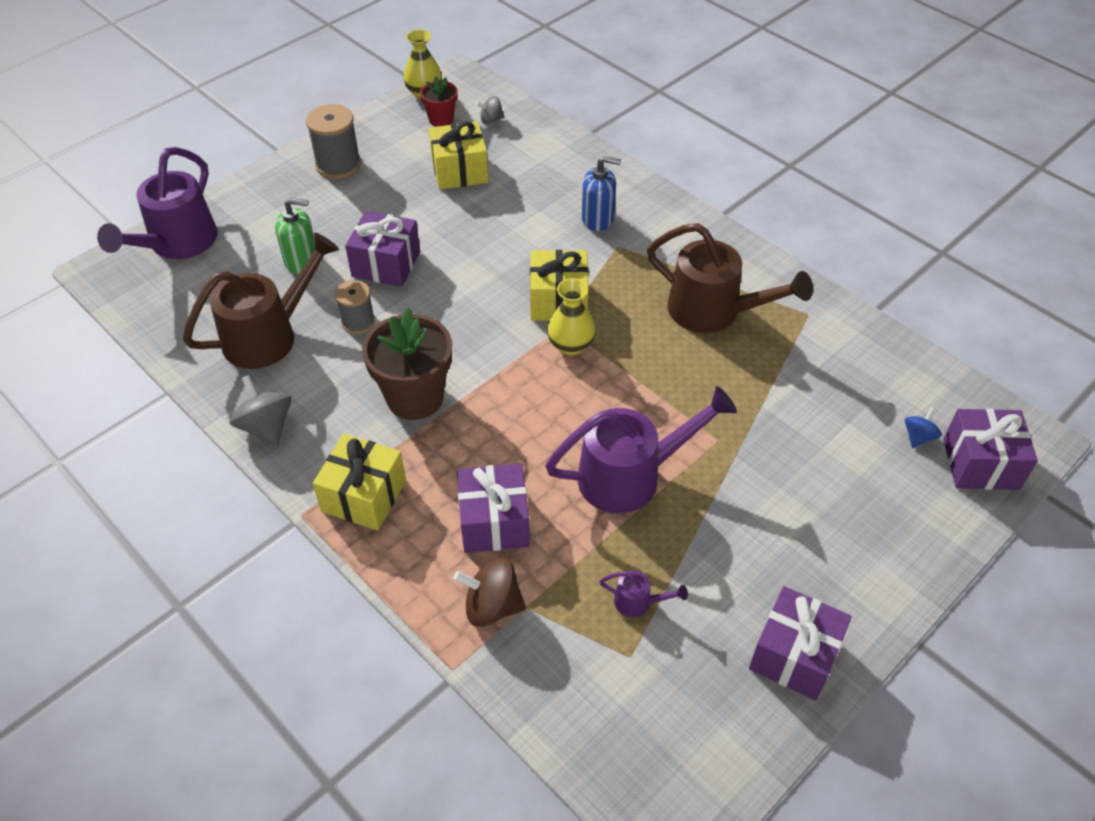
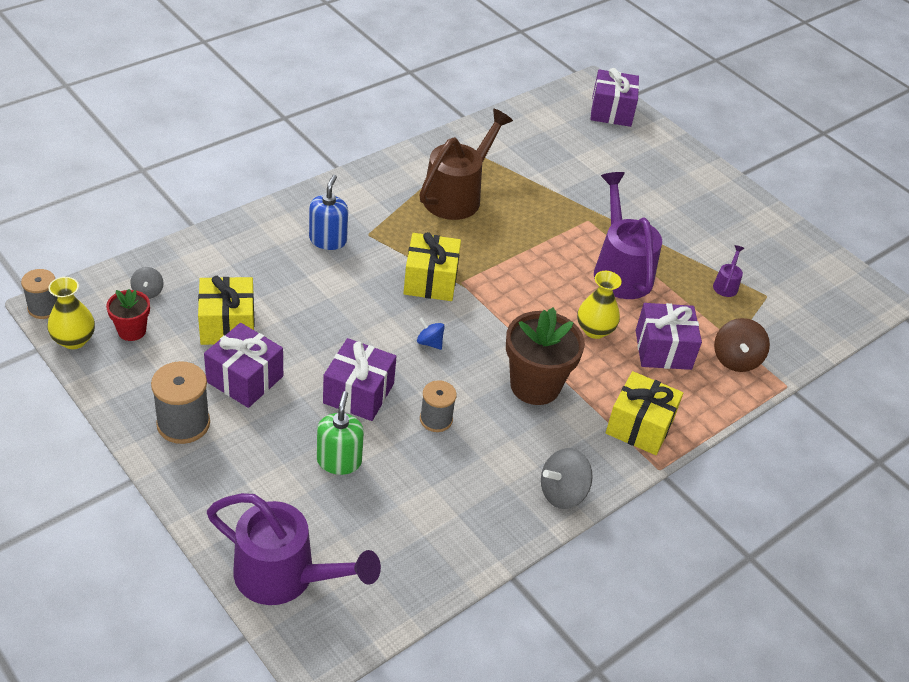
camera: 90 degrees left, 5 degrees down
brown watering can [183,233,339,369] -> none
yellow vase [547,278,596,356] -> yellow vase moved to [577,271,622,339]
purple gift [749,586,852,701] -> purple gift moved to [204,323,283,408]
blue spinning top [905,407,942,448] -> blue spinning top moved to [417,318,445,350]
none -> grey spool [21,269,58,319]

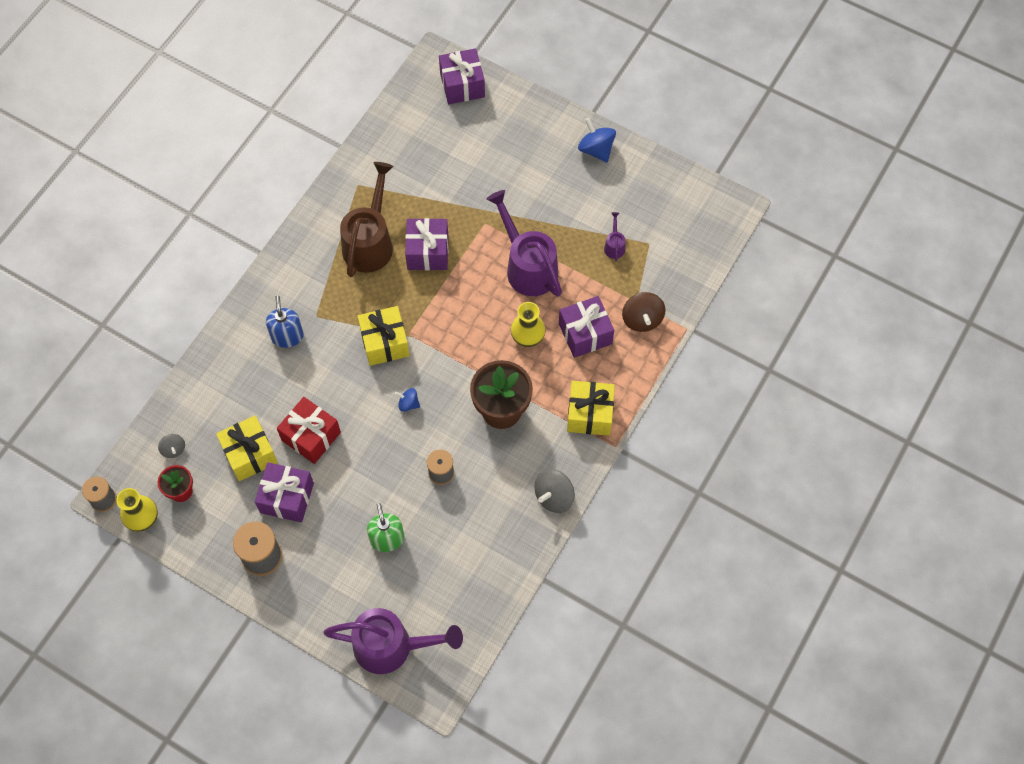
camera: 15 degrees left, 20 degrees up
purple gift [323,338,397,421] -> purple gift moved to [405,218,448,270]
none -> red gift [277,397,341,464]
none -> blue spinning top [578,118,616,162]

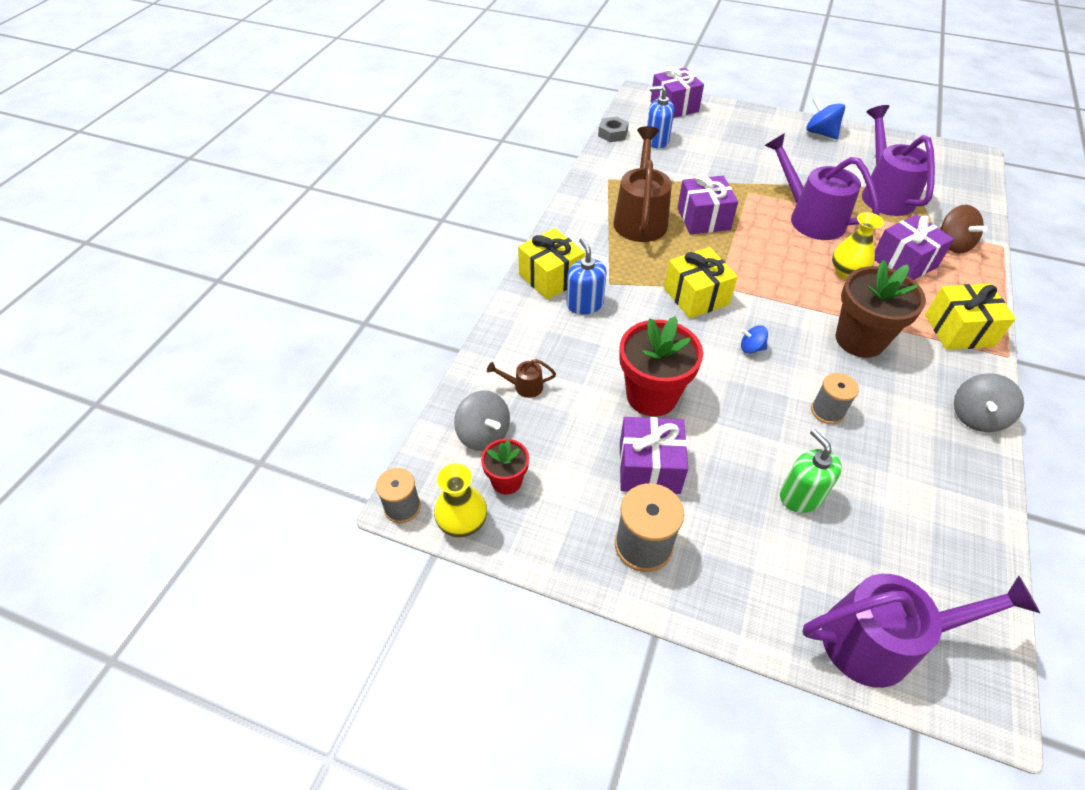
camera: 10 degrees left, 15 degrees down
grey spinning top [158,434,185,458] -> grey spinning top [454,391,510,451], size x1.70
yellow gift [216,415,278,481] -> yellow gift moved to [518,228,585,300]
red gift [277,397,341,464] -> red flower pot [619,316,703,416]
purple watering can [604,212,625,261] -> purple watering can [862,105,935,216], size x2.39
none -> brown watering can [487,359,556,398]
none -> grey nut [598,117,629,142]
none -> blue soap dispenser [647,85,674,148]

